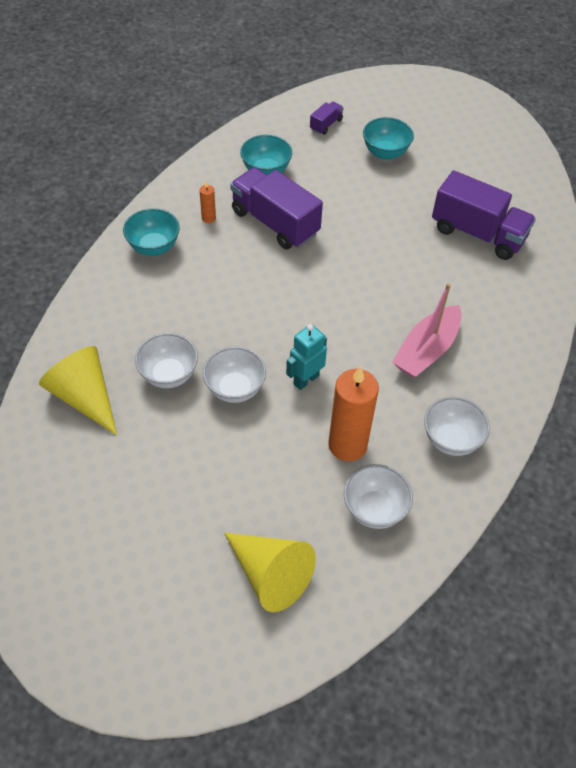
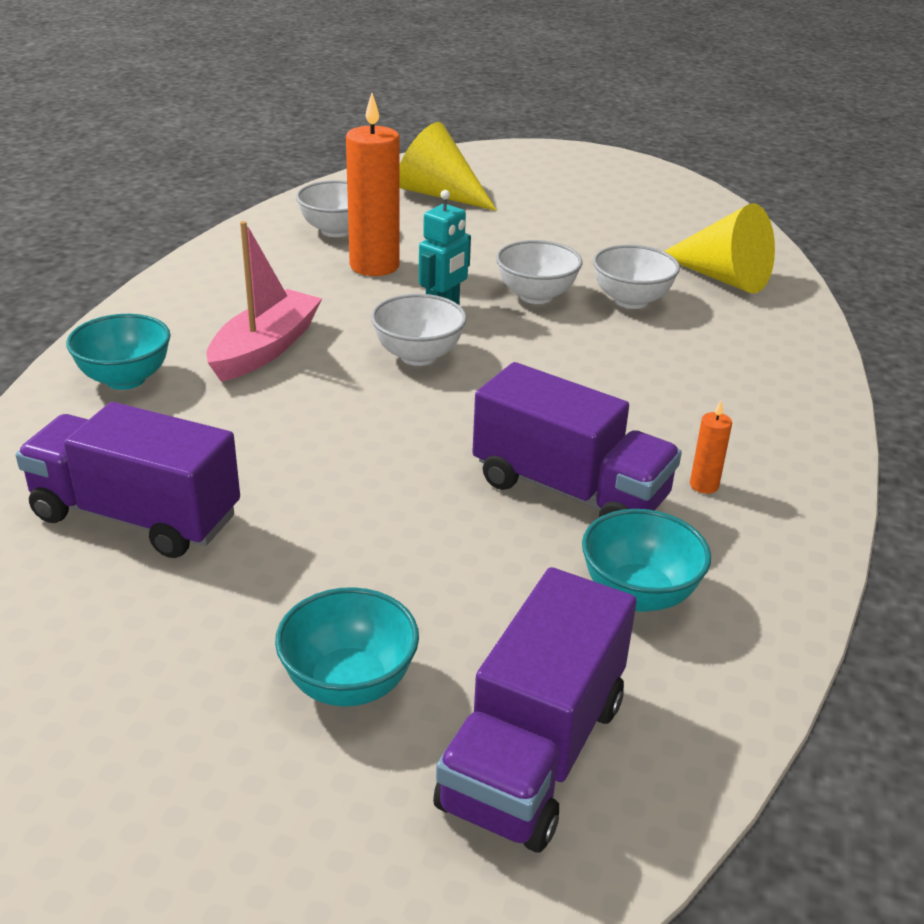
camera: 170 degrees right, 20 degrees down
turquoise bowl [123,208,180,256] -> turquoise bowl moved to [66,314,170,390]
purple truck [310,102,344,135] -> purple truck [433,567,637,852], size x2.22
white bowl [424,397,490,456] -> white bowl moved to [371,294,467,366]

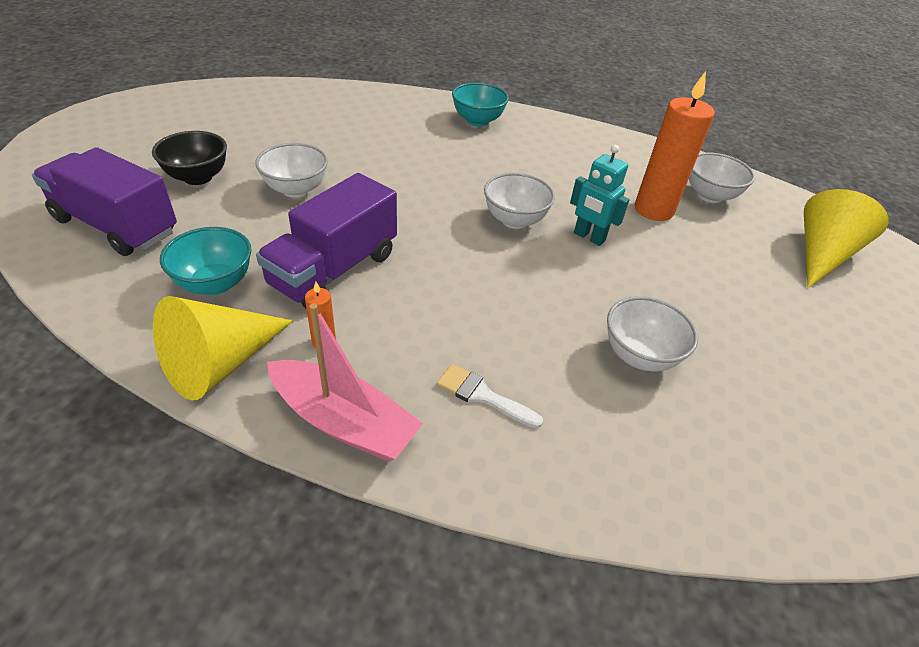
camera: 90 degrees right, 10 degrees up
purple truck [16,402,240,558] -> none
pink boat [207,221,322,382] -> pink boat moved to [267,304,423,461]
turquoise bowl [275,587,419,707] -> black bowl [152,131,227,185]
white bowl [496,240,582,304] -> white bowl moved to [255,143,328,198]
yellow cone [664,203,775,294] -> yellow cone moved to [153,296,293,400]
none -> white brush [437,364,543,428]

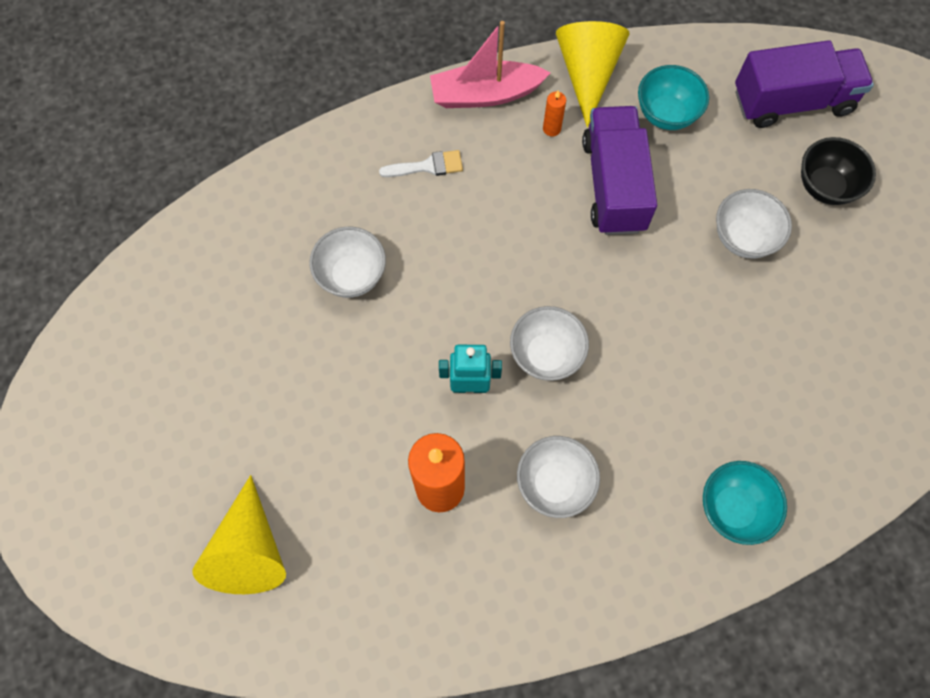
camera: 145 degrees right, 25 degrees up
white bowl [689,153,755,203] -> white bowl moved to [517,436,600,518]

